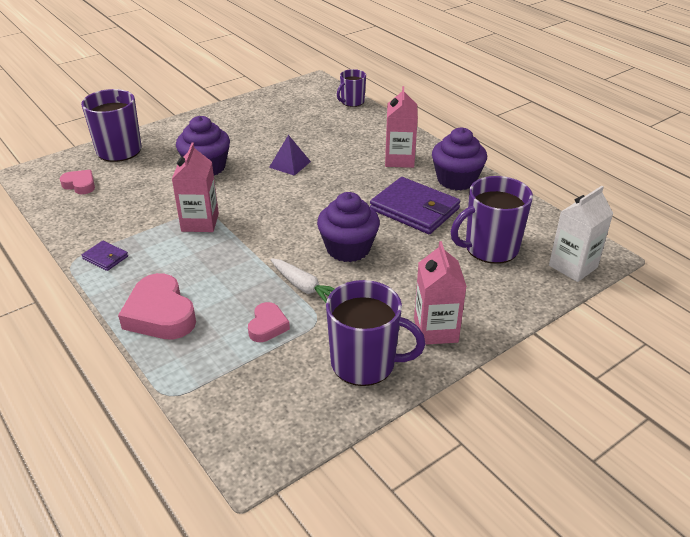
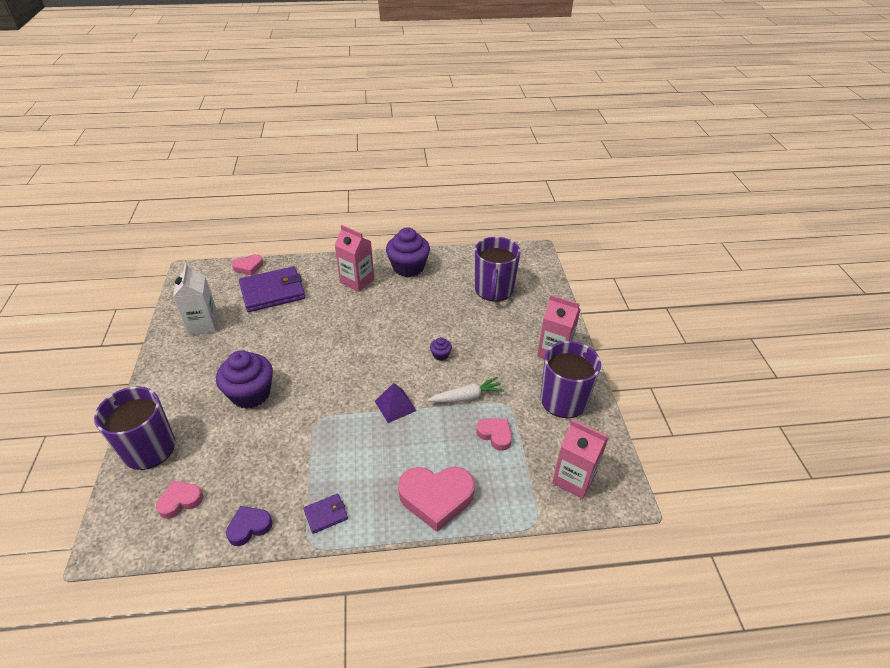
camera: 60 degrees left, 5 degrees up
pink carton [172,143,219,232] -> pink carton moved to [552,419,608,499]
purple pyramid [269,135,311,176] -> purple pyramid moved to [375,383,417,423]
purple cupcake [317,192,380,262] -> purple cupcake [430,337,452,361], size x0.43
purple mug [337,69,366,107] -> pink heart [232,254,263,276]
purple wallet [370,177,460,234] -> purple wallet moved to [239,266,305,312]
white carton [549,186,613,282] -> white carton moved to [173,263,218,335]
none -> purple heart [226,506,273,546]

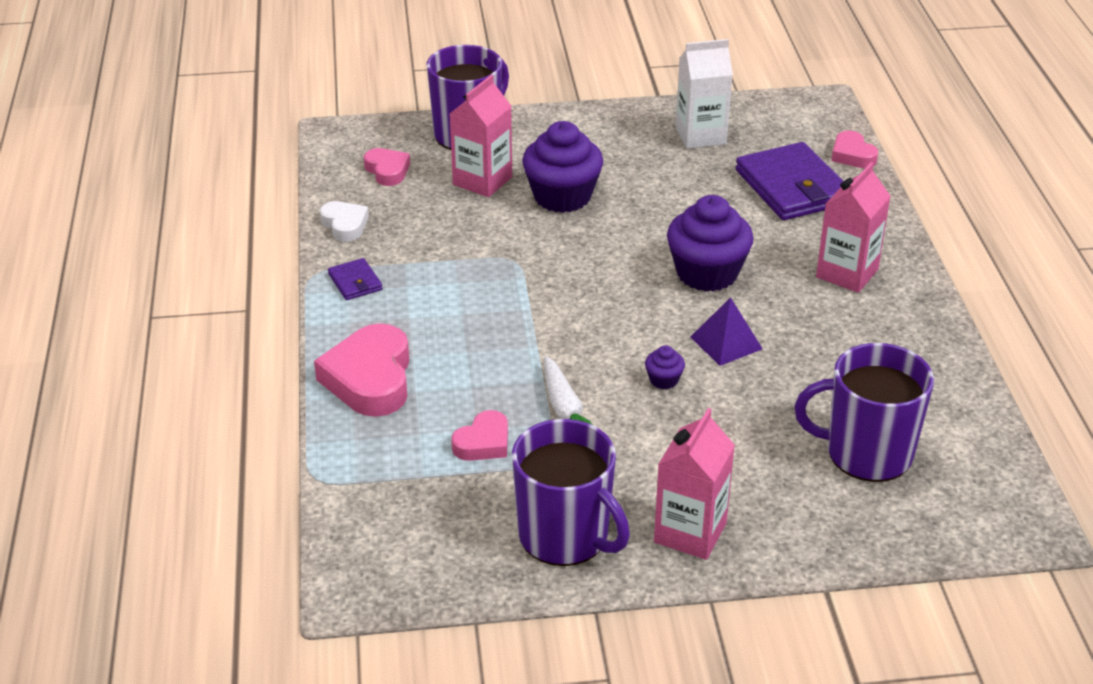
camera: 90 degrees right, 5 degrees down
purple heart [226,506,273,546] -> white heart [320,201,369,242]
purple pyramid [375,383,417,423] -> purple pyramid moved to [691,297,763,366]
purple cupcake [386,227,430,277] -> purple cupcake moved to [667,195,754,292]
pink carton [552,419,608,499] -> pink carton moved to [450,75,512,197]

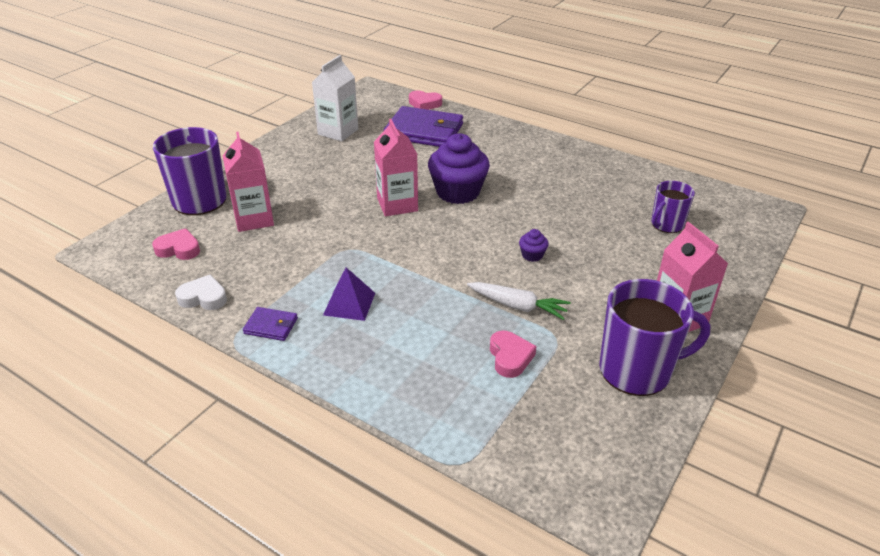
camera: 50 degrees left, 0 degrees up
pink heart [314,323,409,417] -> none
purple cupcake [523,121,603,213] -> none
purple pyramid [691,297,763,366] -> purple pyramid moved to [323,267,375,321]
purple mug [795,343,934,482] -> purple mug [651,181,695,233], size x0.58
pink carton [816,162,891,293] -> pink carton moved to [374,119,418,216]

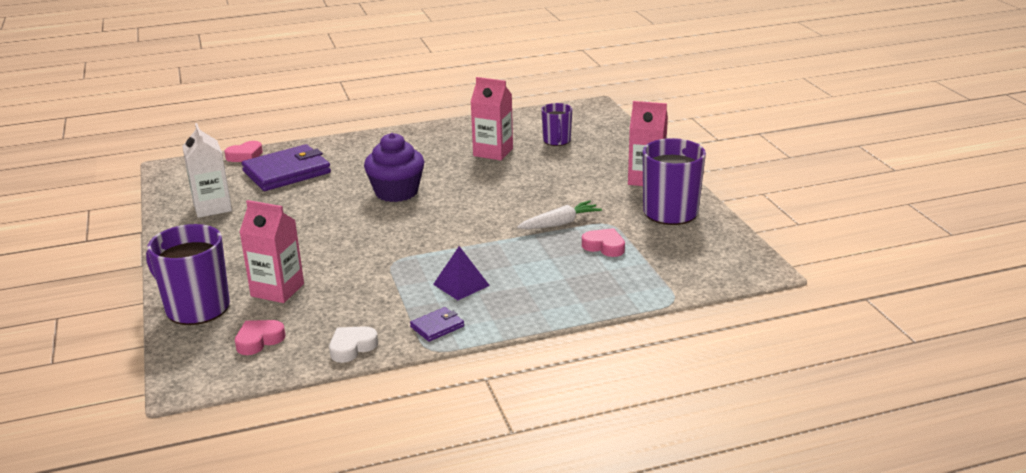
camera: 50 degrees left, 10 degrees down
pink carton [374,119,418,216] -> pink carton moved to [471,77,513,160]
purple cupcake [519,229,549,262] -> none

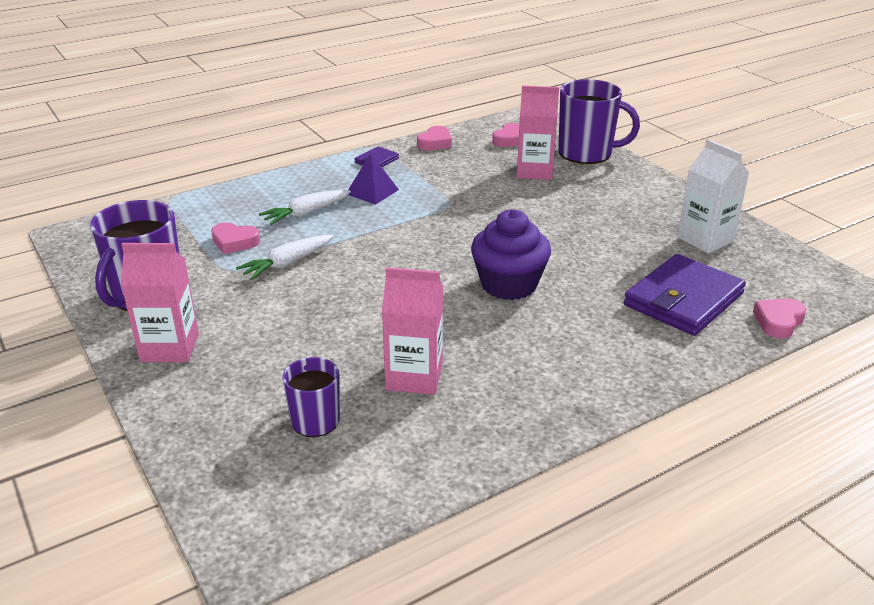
camera: 165 degrees right, 5 degrees up
white heart [329,326,378,363] -> pink heart [417,126,452,150]
none -> white carrot [259,190,351,225]

